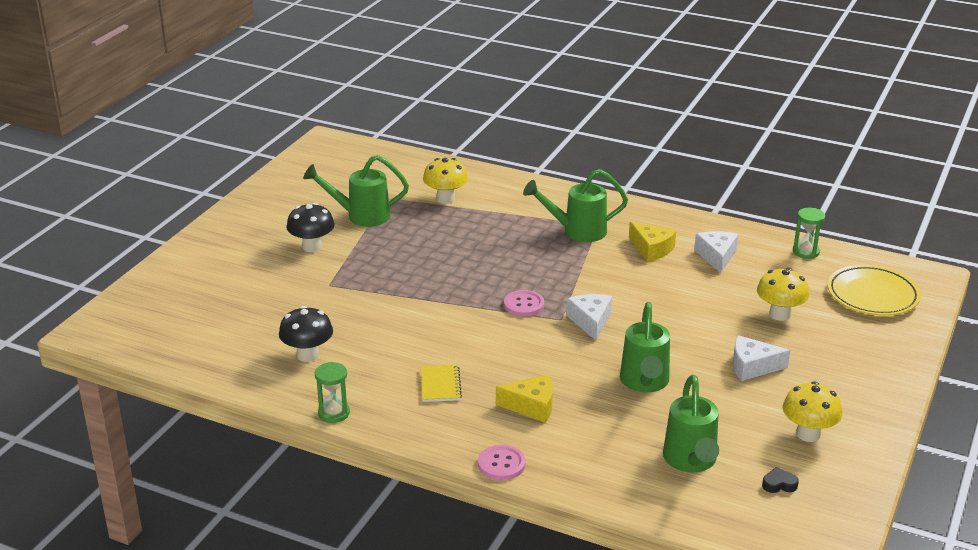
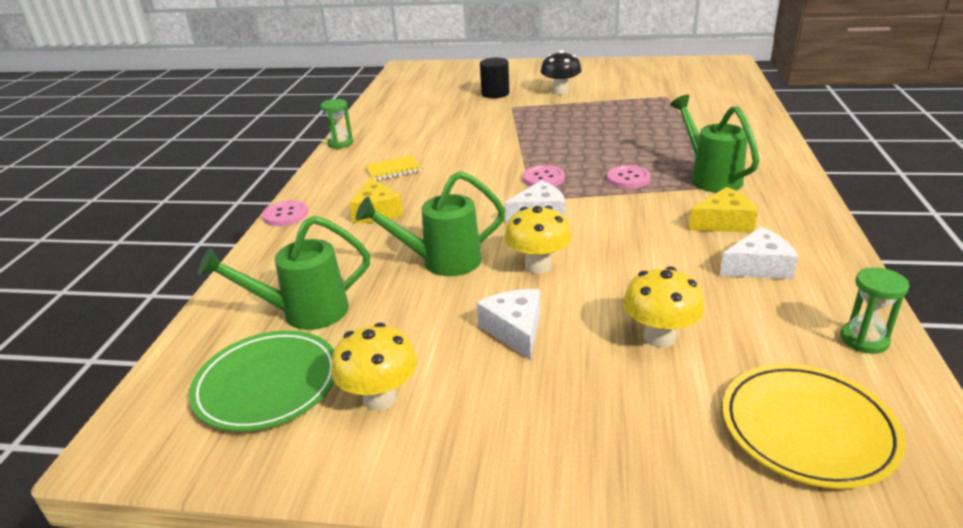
camera: 75 degrees right, 0 degrees up
black mushroom [279,306,333,362] -> none
green watering can [303,155,409,227] -> none
yellow mushroom [423,158,468,204] -> yellow mushroom moved to [504,206,572,274]
yellow cheese [629,222,676,262] -> yellow cheese turned 135 degrees counterclockwise [689,187,758,232]
black heart [762,467,799,493] -> green plate [189,330,334,431]
none -> black cylinder [480,58,510,98]
none -> pink button [607,165,651,189]

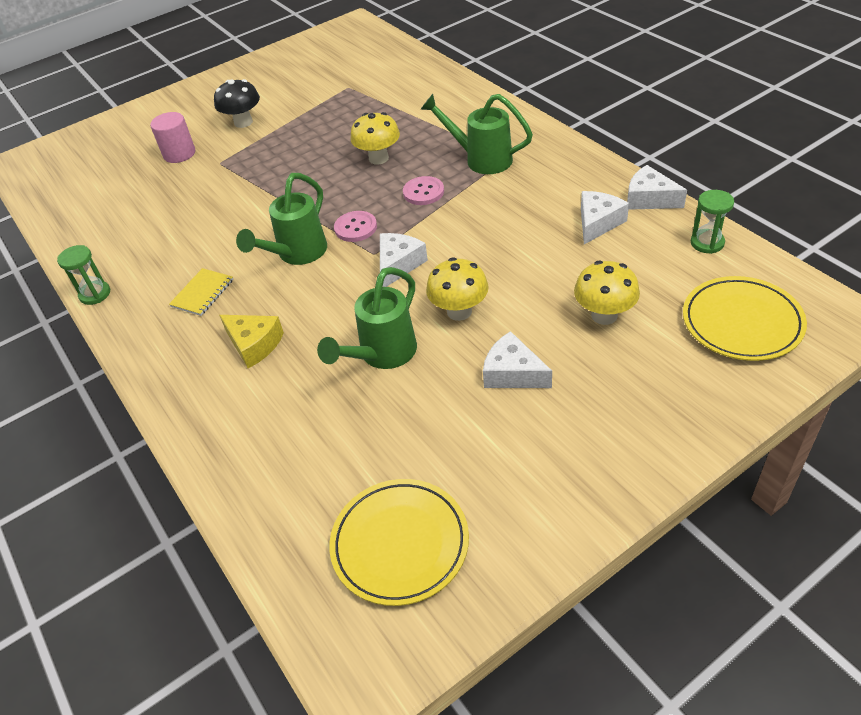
camera: 40 degrees left, 15 degrees up
green plate [189,330,334,431] -> yellow plate [329,479,469,606]
green watering can [198,216,370,330] -> green watering can moved to [236,173,327,265]
pink button [262,200,308,226] -> none
yellow mushroom [331,323,417,411] -> yellow mushroom moved to [350,112,400,165]
black cylinder [480,58,510,98] -> pink cylinder [150,112,195,163]
yellow cheese [689,187,758,232] -> none
none -> white cheese [627,165,687,210]

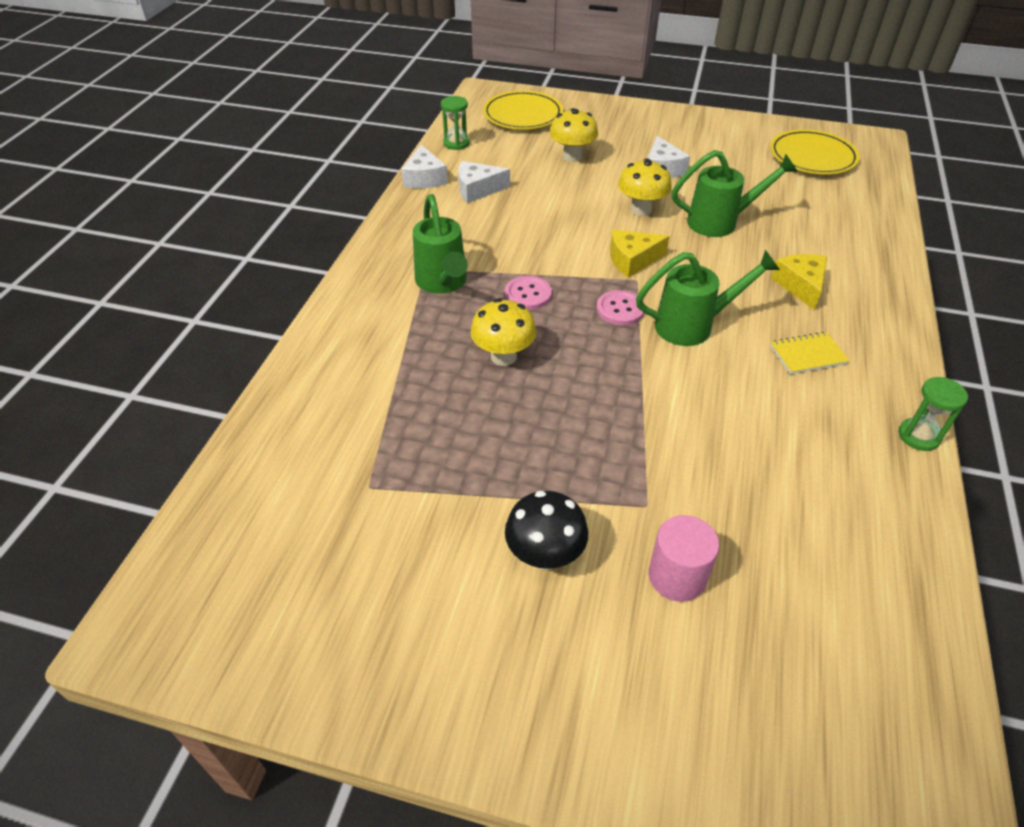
camera: 135 degrees left, 0 degrees up
white cheese [380,233,428,287] -> yellow cheese [610,230,670,277]

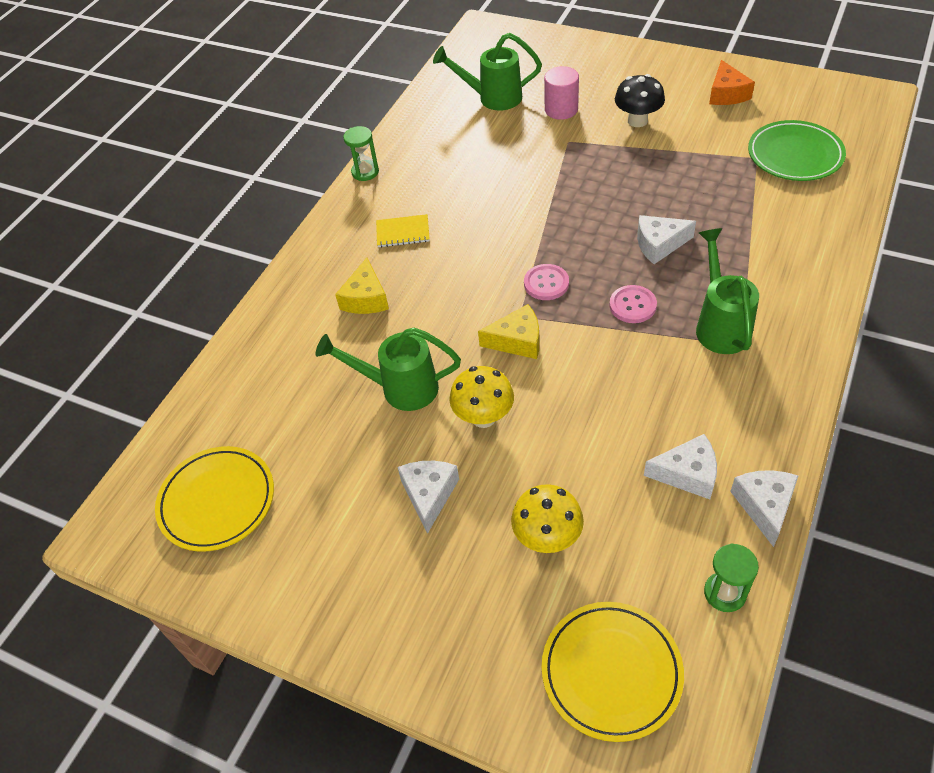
camera: 165 degrees left, 5 degrees up
yellow mushroom [470,299,537,366] -> white cheese [637,215,696,264]
green watering can [636,250,780,346] -> green watering can moved to [433,33,542,110]
none -> orange cheese [709,60,755,105]
none -> green plate [748,120,846,181]

